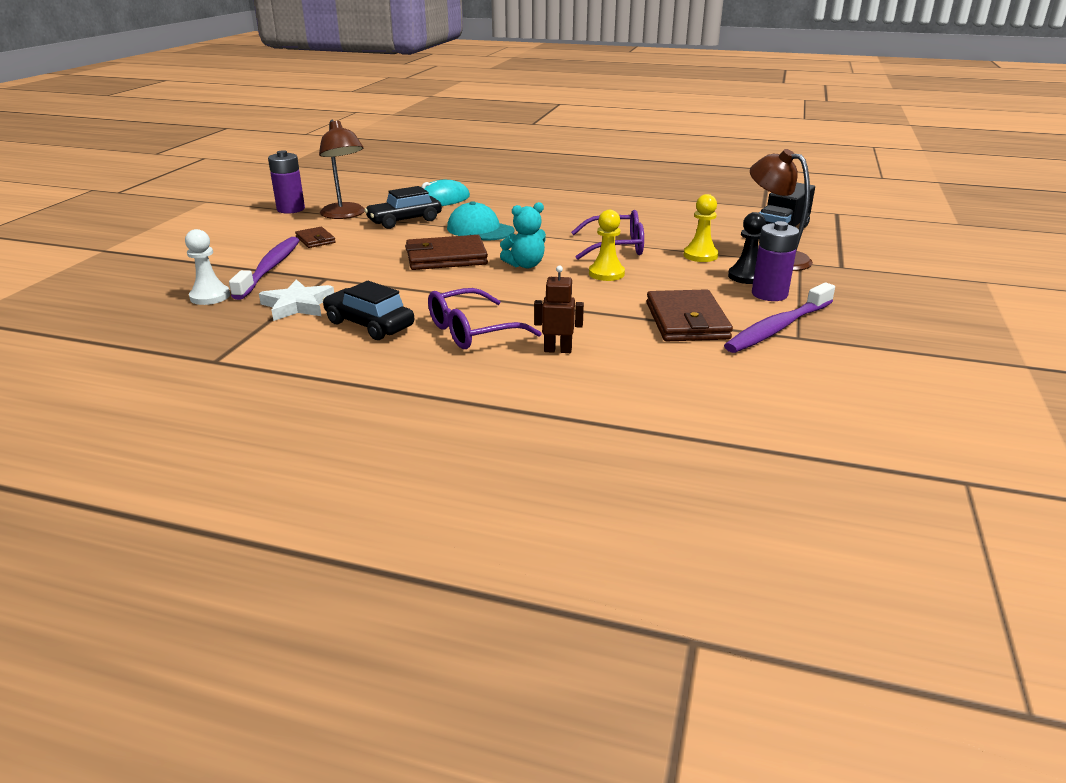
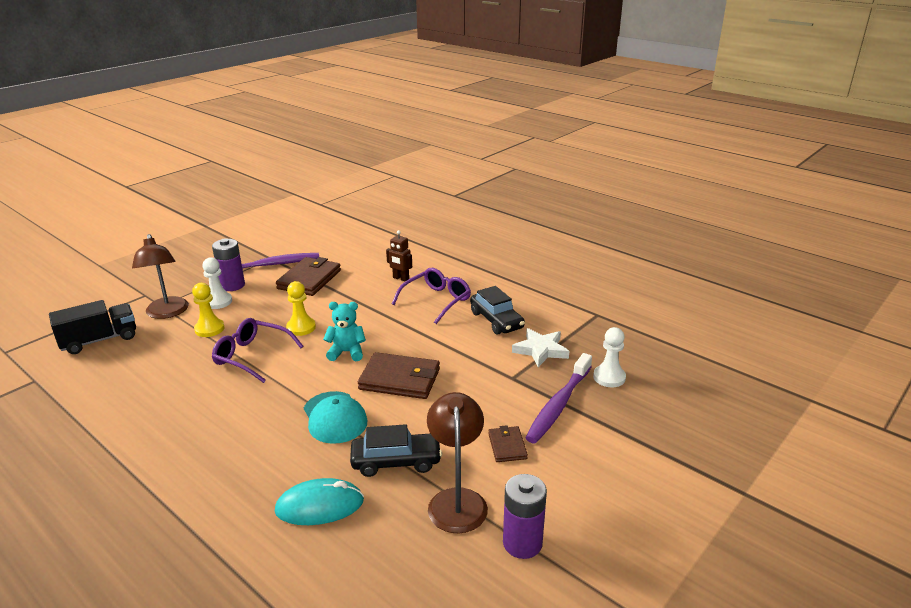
camera: 155 degrees left, 0 degrees up
purple glasses [428,288,542,349] -> purple glasses turned 45 degrees counterclockwise [392,268,471,324]
black pawn [728,212,766,284] -> white pawn [202,257,232,309]

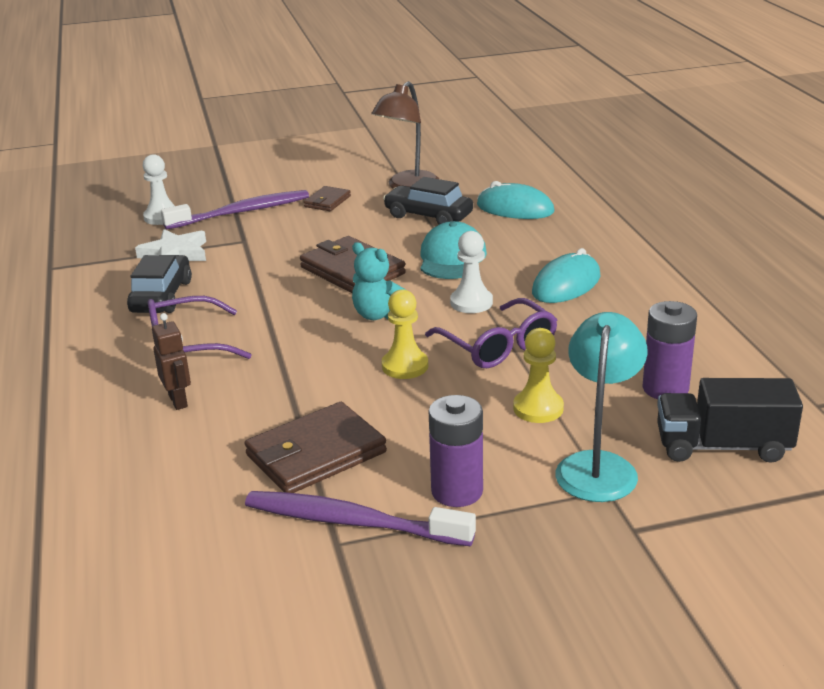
camera: 145 degrees left, 0 degrees up
brown lamp [132,234,189,319] -> turquoise lamp [555,312,647,502]
white pawn [202,257,232,309] -> white pawn moved to [450,231,493,313]
purple battery [503,474,547,559] -> purple battery moved to [642,301,697,399]
none -> turquoise mouse [532,248,600,303]

